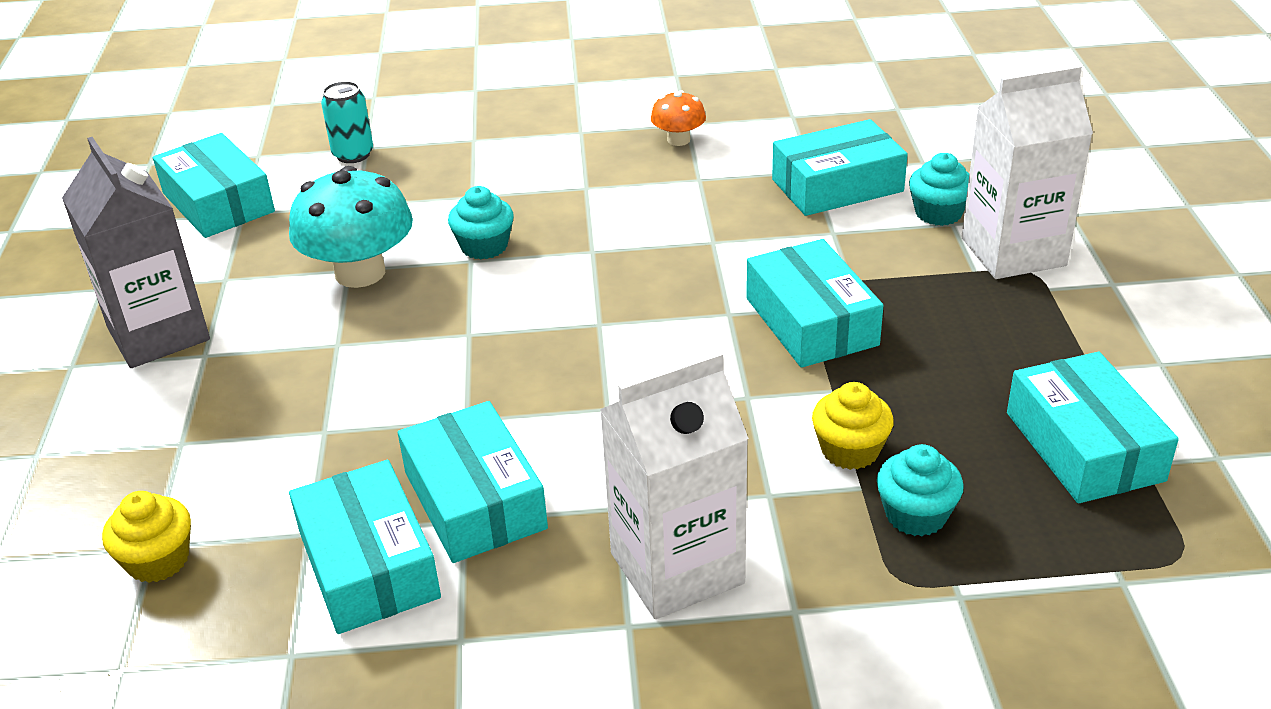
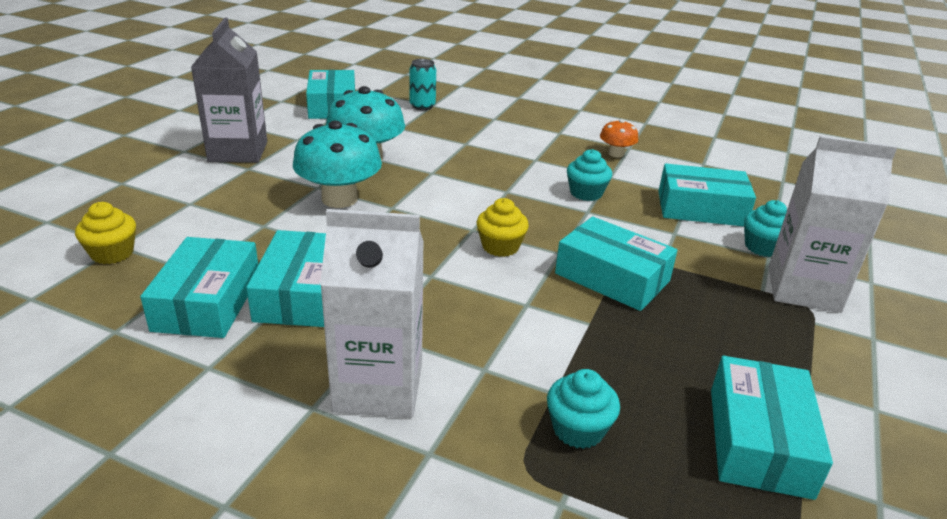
camera: 25 degrees right, 5 degrees down
turquoise cupcake [448,186,514,259] -> turquoise cupcake moved to [567,149,612,201]
turquoise box [746,239,883,368] -> turquoise box turned 60 degrees counterclockwise [555,217,678,311]
yellow cupcake [812,382,894,470] -> yellow cupcake moved to [477,198,529,257]
none -> turquoise mushroom [293,120,382,208]

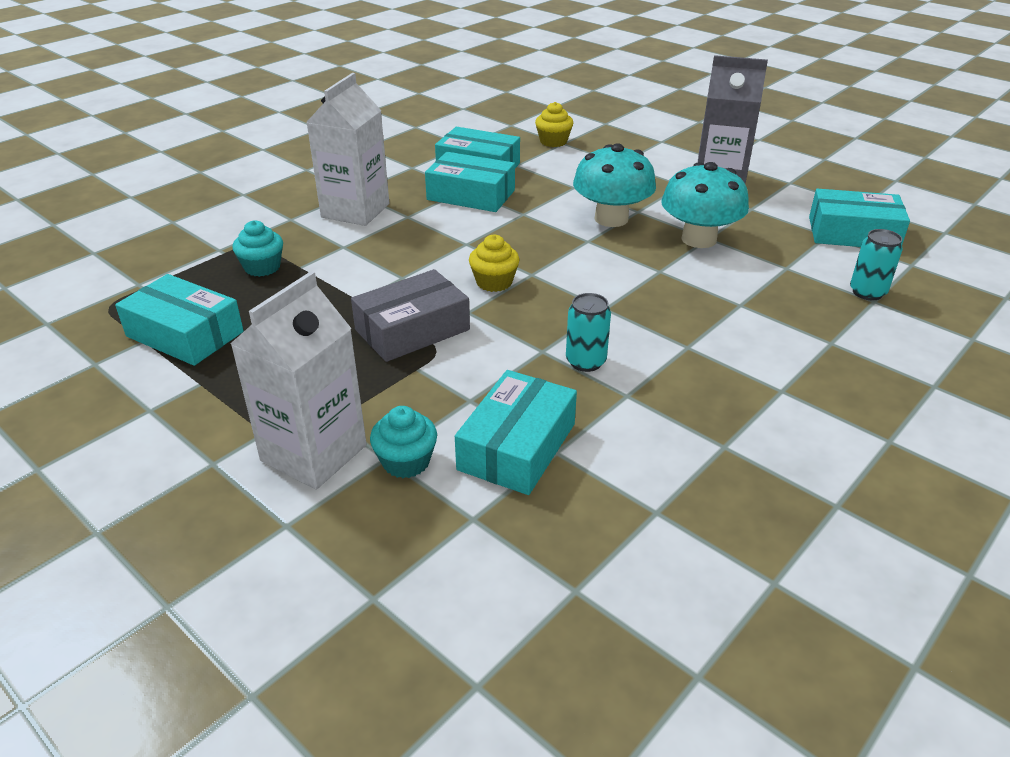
camera: 110 degrees right, 5 degrees up
turquoise box [555,217,678,311] -> grey box [351,269,470,362]
turquoise cupcake [567,149,612,201] -> turquoise can [566,293,611,372]
orange mushroom [600,119,638,157] -> none

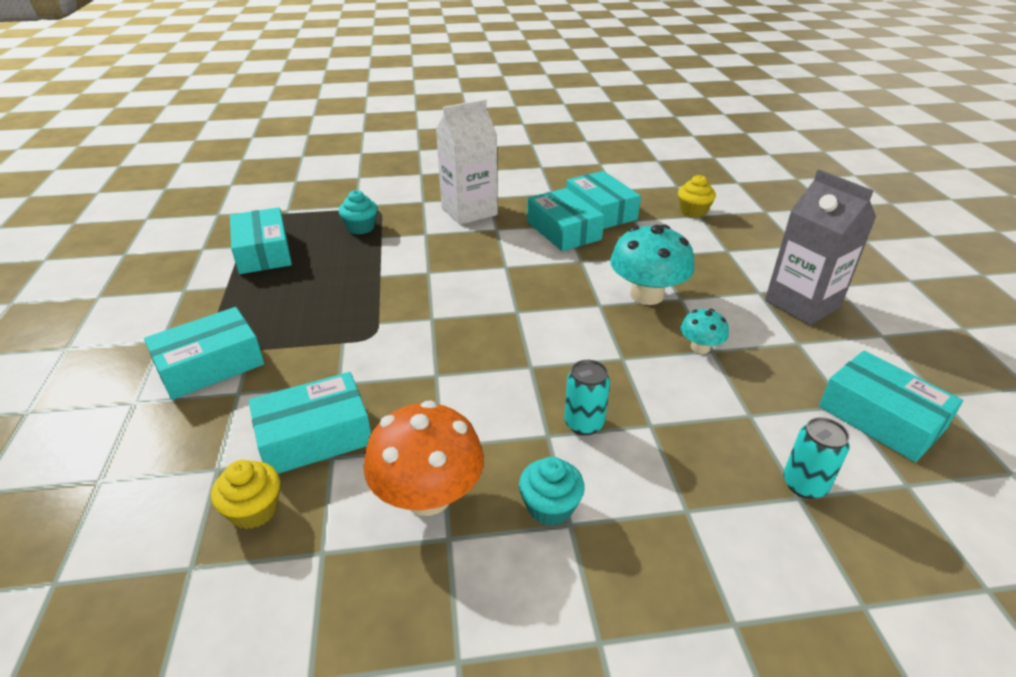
camera: 40 degrees right, 0 degrees up
white carton [230,271,367,489] -> turquoise box [144,307,264,400]
grey box [351,269,470,362] -> none
turquoise cupcake [370,406,437,478] -> turquoise cupcake moved to [519,457,585,526]
yellow cupcake [469,235,519,292] -> yellow cupcake moved to [211,460,280,529]
turquoise can [566,293,611,372] -> turquoise can moved to [564,360,610,435]
turquoise mushroom [661,162,749,248] -> turquoise mushroom [681,309,729,354], size x0.52
none -> orange mushroom [364,400,484,516]

